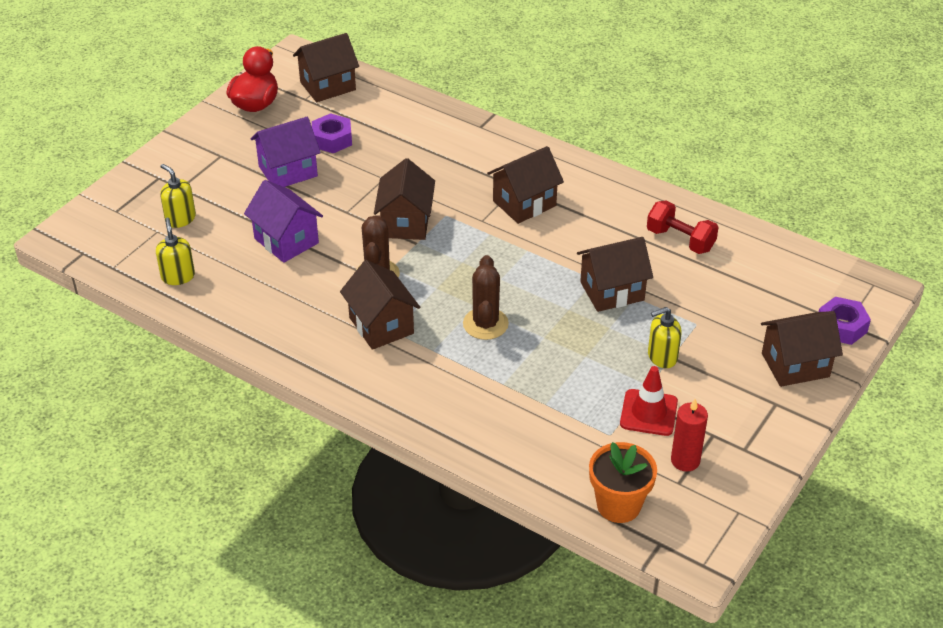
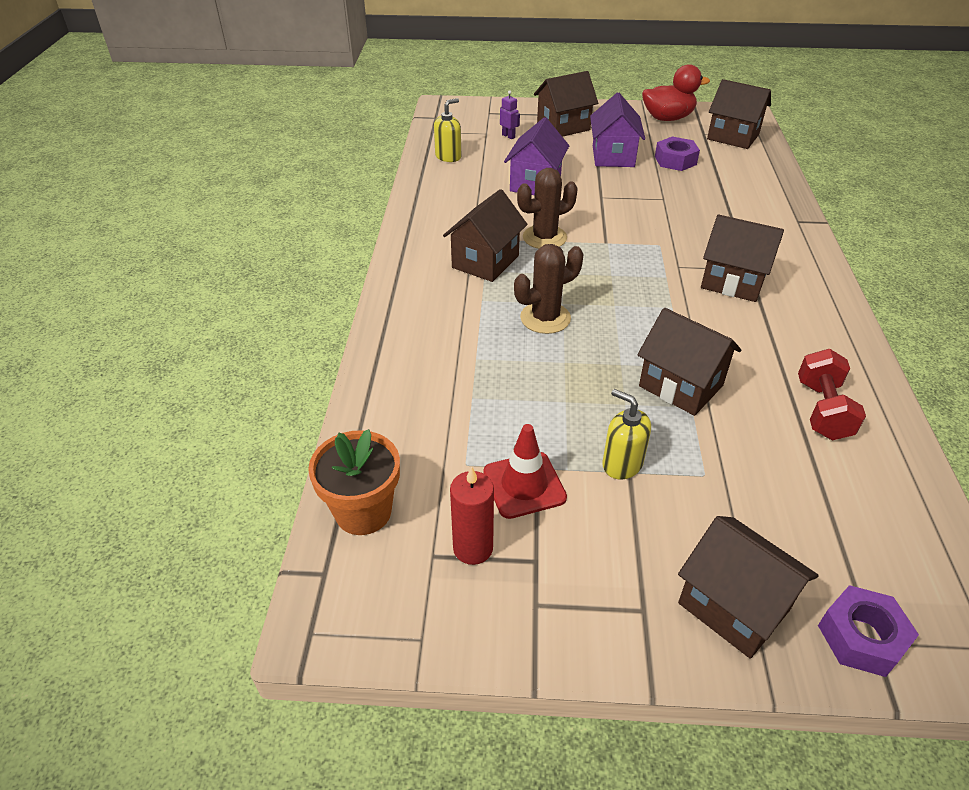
camera: 60 degrees right, 0 degrees up
yellow soap dispenser [160,164,196,228] -> purple robot [500,90,520,139]
purple house [250,117,321,187] -> purple house turned 60 degrees clockwise [590,92,645,167]
brown house [374,158,435,240] -> brown house moved to [534,71,598,137]

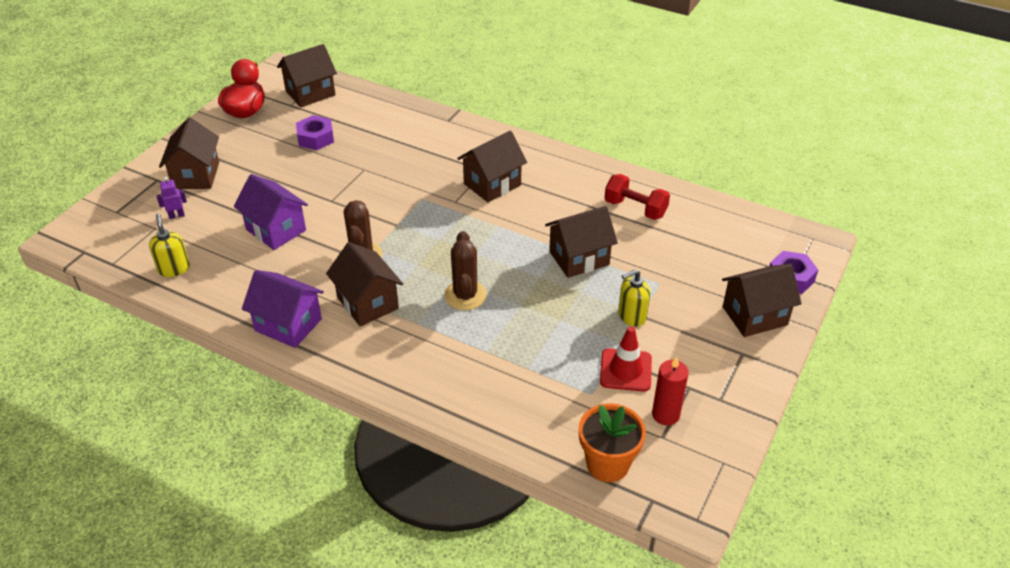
camera: 65 degrees left, 0 degrees up
purple house [590,92,645,167] -> purple house moved to [242,270,324,348]

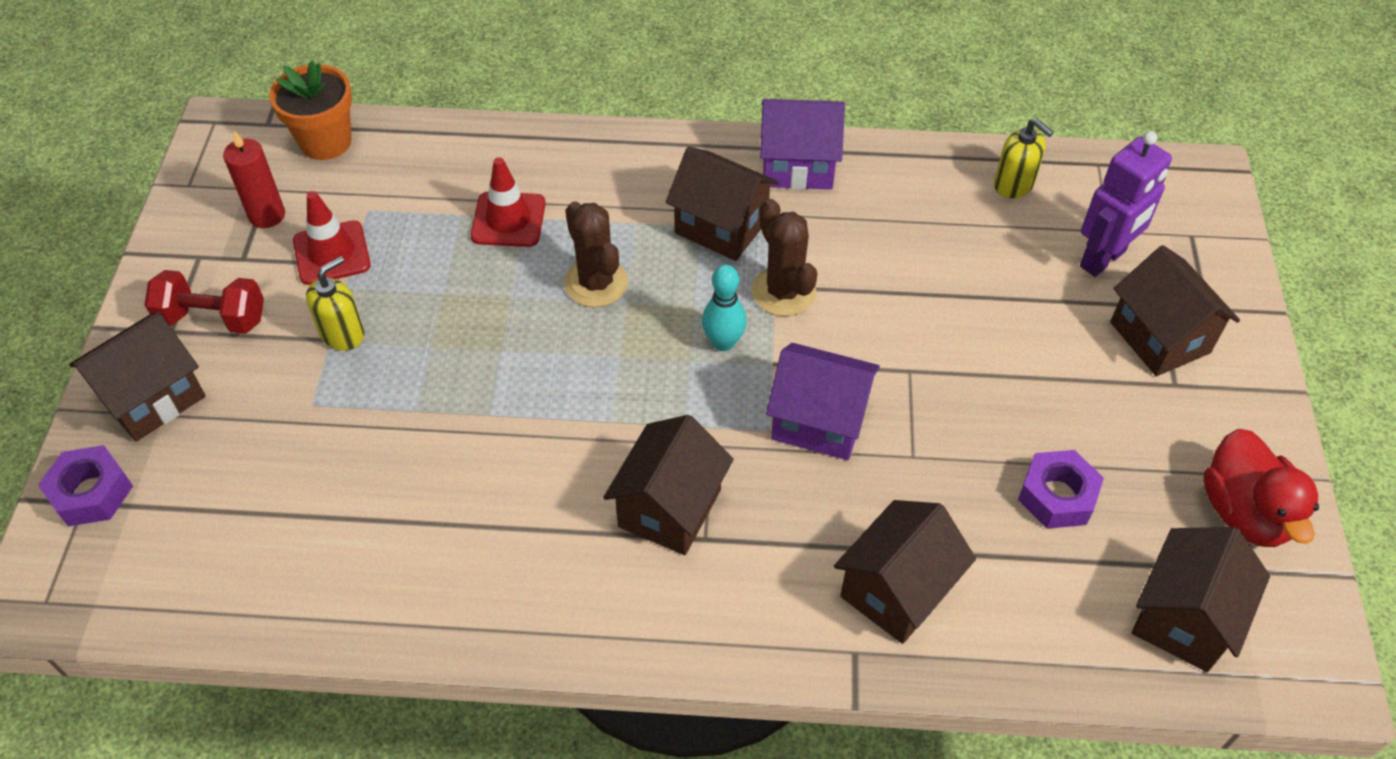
camera: 155 degrees right, 10 degrees up
purple robot [157,177,187,219] -> purple robot [1080,131,1172,277], size x2.14
purple house [234,174,308,250] -> purple house moved to [766,343,880,460]
brown house [545,206,618,278] -> brown house moved to [834,500,976,644]
red dumbbell [605,174,670,220] -> red dumbbell moved to [144,270,264,334]
none -> red traffic cone [471,157,546,247]
none -> turquoise bowling pin [702,264,747,351]

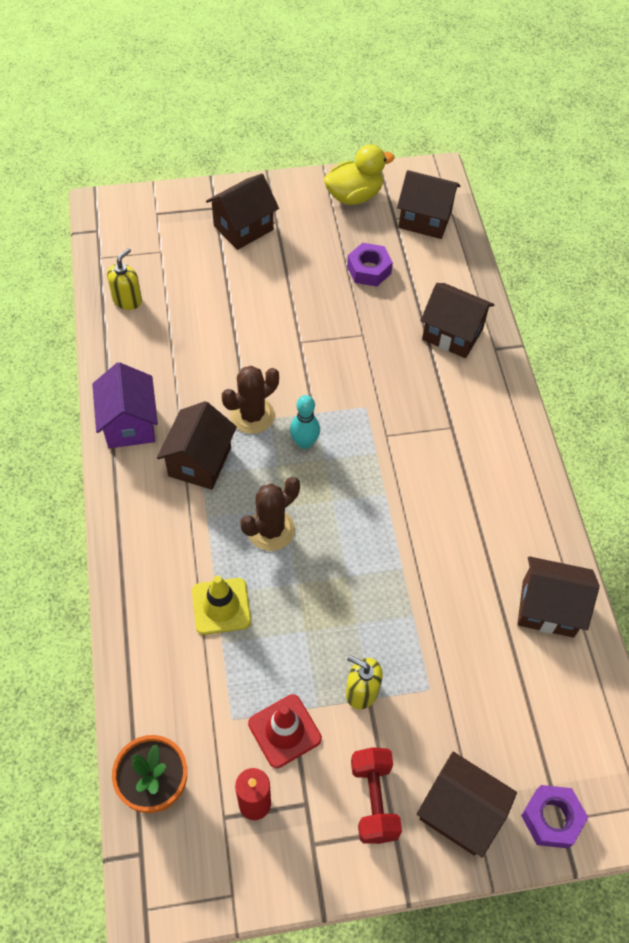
camera: 105 degrees left, 5 degrees up
red traffic cone [471,157,546,247] -> yellow traffic cone [192,575,251,635]
brown house [603,415,734,555] -> brown house moved to [517,556,600,638]
purple house [766,343,880,460] -> none
purple robot [1080,131,1172,277] -> none
red duck [1203,429,1319,547] -> yellow duck [324,144,395,205]

